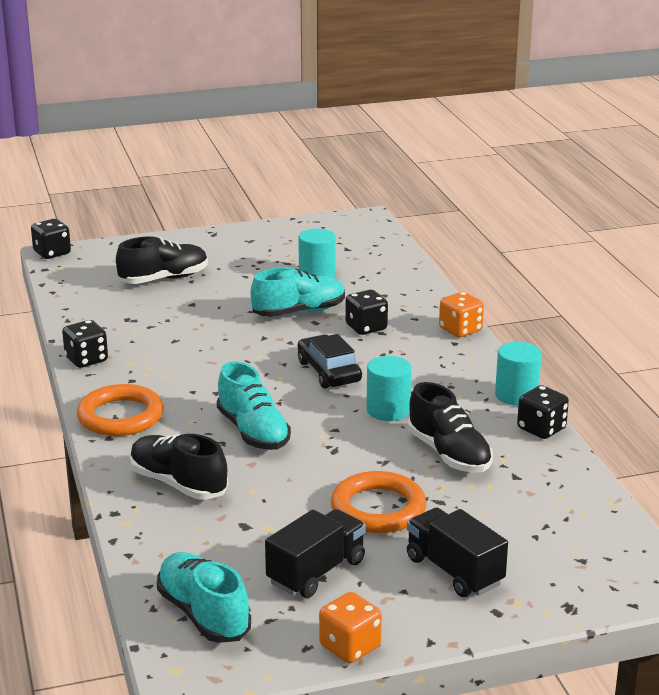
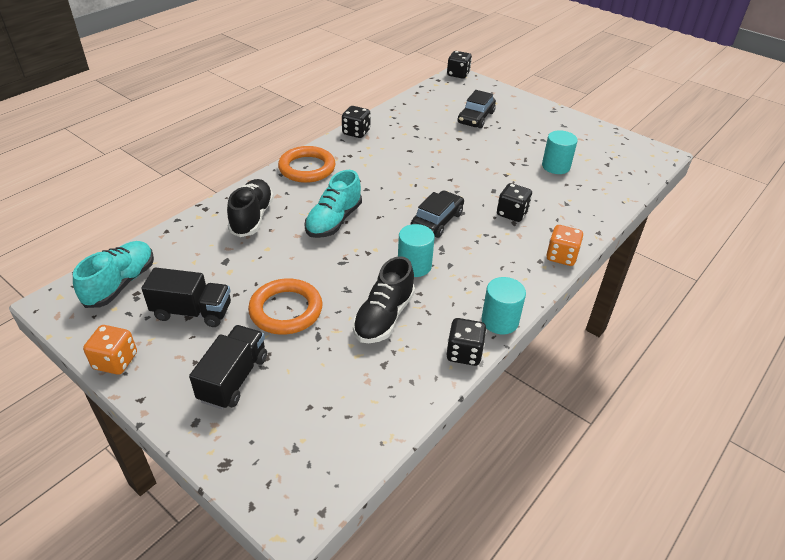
camera: 55 degrees right, 15 degrees up
black shoe [116,236,208,284] -> black car [458,90,496,128]
turquoise shoe [251,267,345,317] -> none

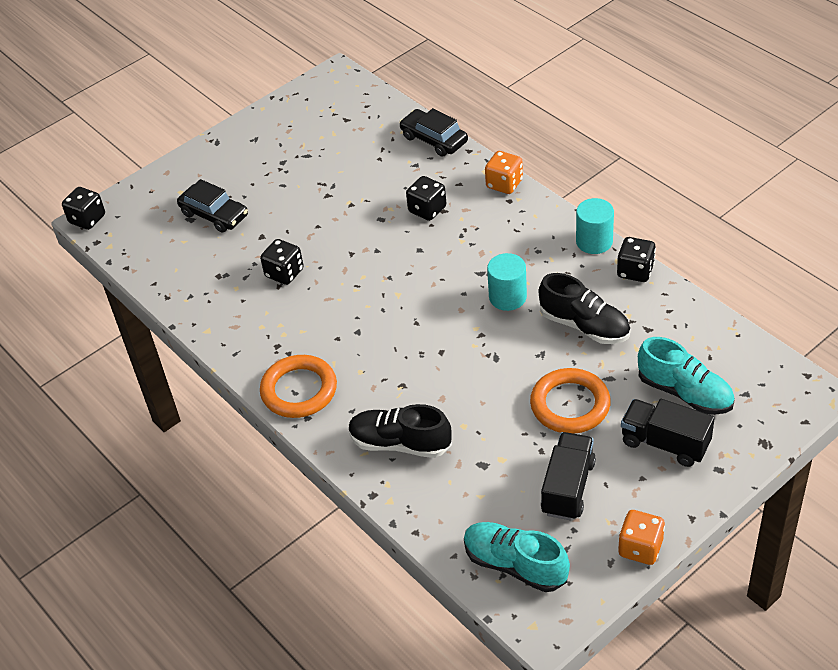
camera: 75 degrees left, 5 degrees up
turquoise shoe [304,170,362,238] -> turquoise shoe moved to [638,337,735,415]
black dice [342,106,371,138] -> black dice moved to [260,239,304,285]
black car [410,191,464,238] -> black car moved to [399,108,468,157]
turquoise cylinder [542,130,578,174] -> none

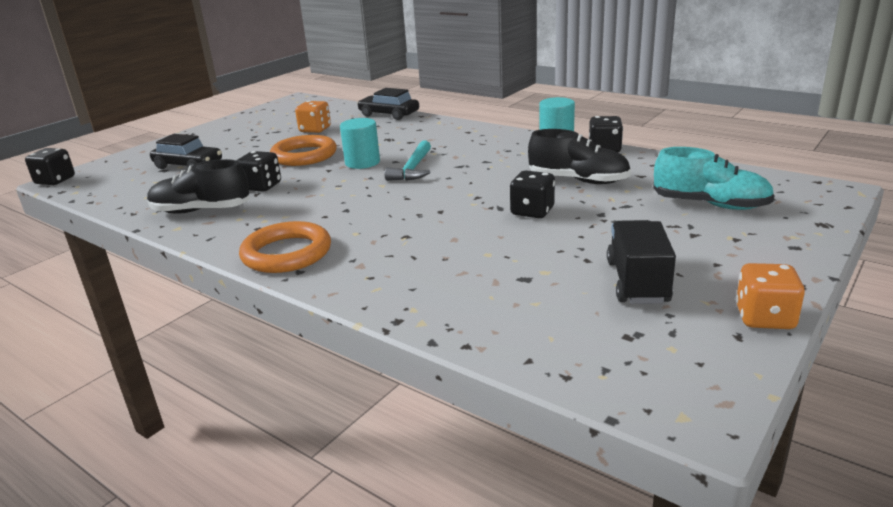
camera: 15 degrees left, 20 degrees down
black shoe [349,404,452,458] -> black shoe moved to [147,159,250,213]
black dice [406,176,446,221] -> black dice moved to [510,170,555,218]
turquoise shoe [464,522,570,592] -> none
orange dice [485,151,523,194] -> orange dice moved to [295,101,331,133]
turquoise cylinder [487,253,527,311] -> turquoise cylinder moved to [340,118,380,169]
orange ring [530,368,611,434] -> orange ring moved to [270,135,337,166]
black truck [621,399,715,467] -> none
none -> turquoise hammer [385,140,431,181]

